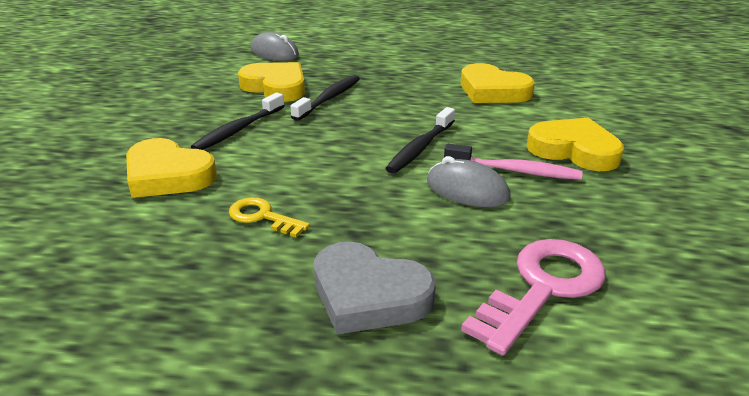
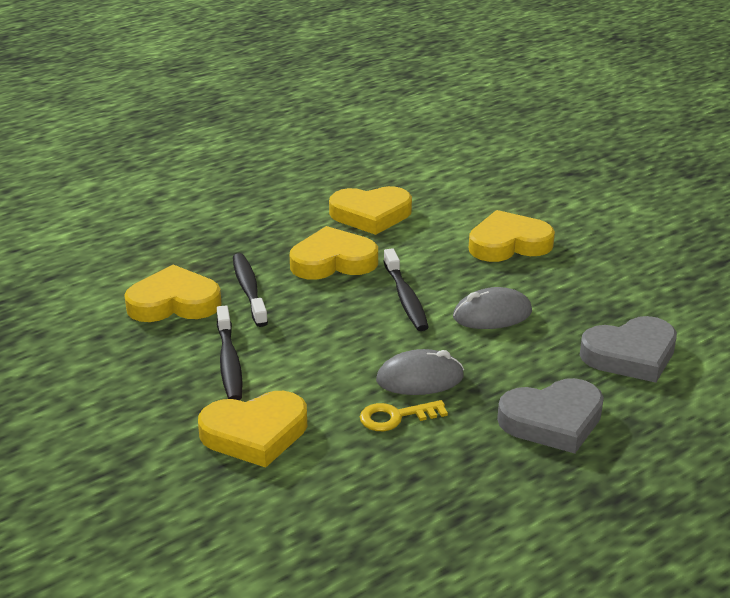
camera: 45 degrees left, 0 degrees up
grey mouse [251,32,299,61] -> grey mouse moved to [376,349,464,395]
pink toothbrush [444,144,583,180] -> none
pink key [461,239,605,355] -> grey heart [580,316,677,383]
none -> yellow heart [290,226,378,280]

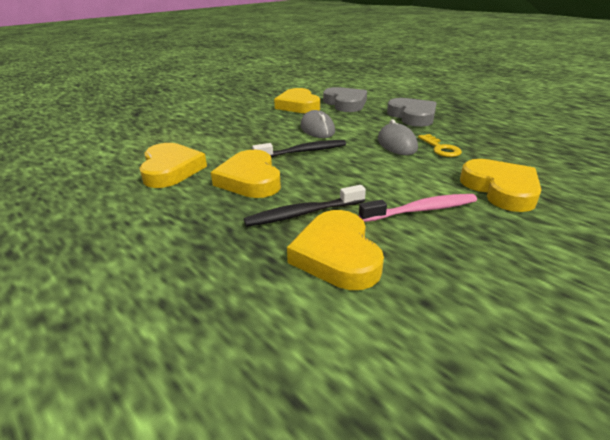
camera: 95 degrees left, 0 degrees up
black toothbrush [217,305,243,400] -> pink toothbrush [359,194,477,222]
yellow heart [469,210,555,262] -> yellow heart moved to [274,88,320,113]

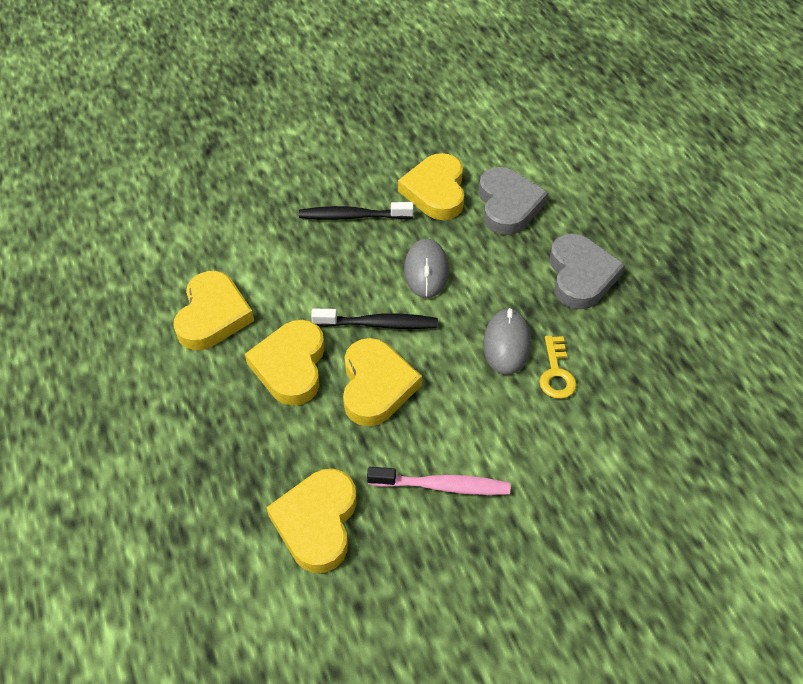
camera: 20 degrees right, 20 degrees up
black toothbrush [244,185,366,227] -> black toothbrush moved to [299,202,414,220]
yellow heart [460,159,542,212] -> yellow heart moved to [343,338,422,426]

